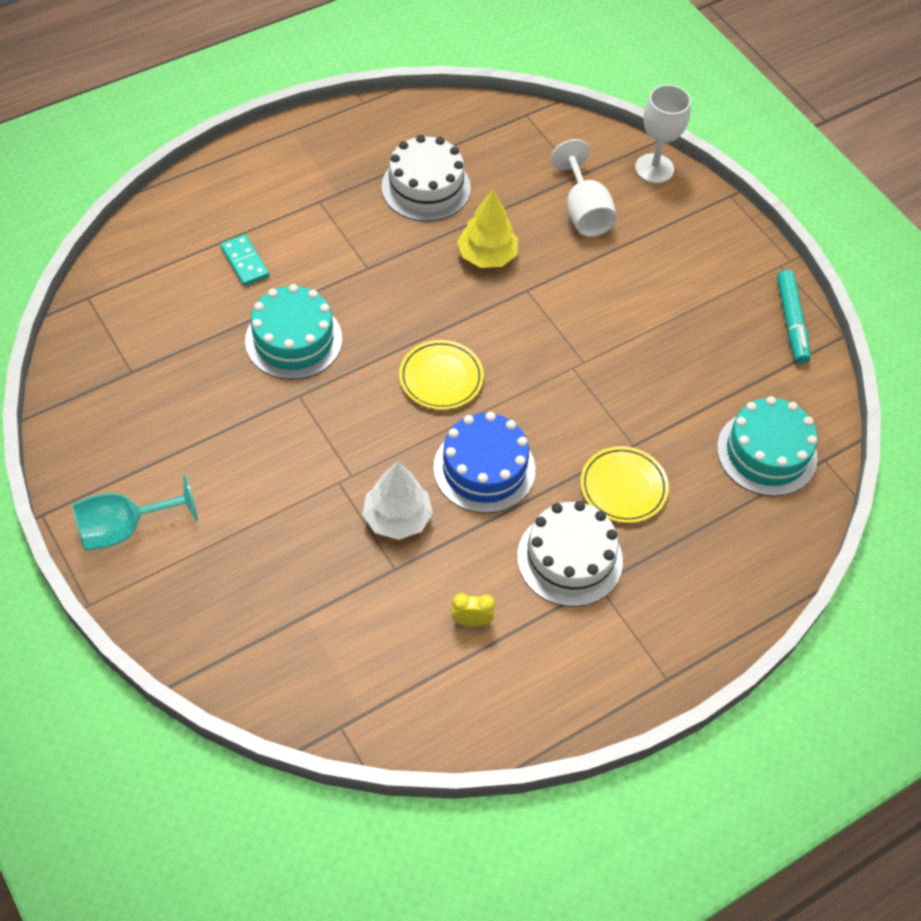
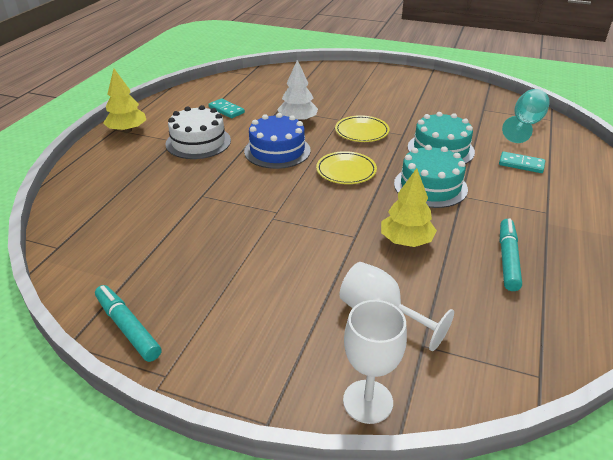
camera: 145 degrees right, 20 degrees down
turquoise goblet [72,475,198,551] -> turquoise goblet moved to [502,89,550,143]
white cake [381,135,471,222] -> turquoise marker [500,219,522,291]
yellow clock [451,593,495,627] -> turquoise domino [208,98,245,118]
yellow plate [580,446,669,523] -> yellow plate moved to [335,115,390,142]
turquoise cake [717,396,818,496] -> turquoise cake moved to [394,145,468,208]
none -> yellow tree [103,69,146,133]

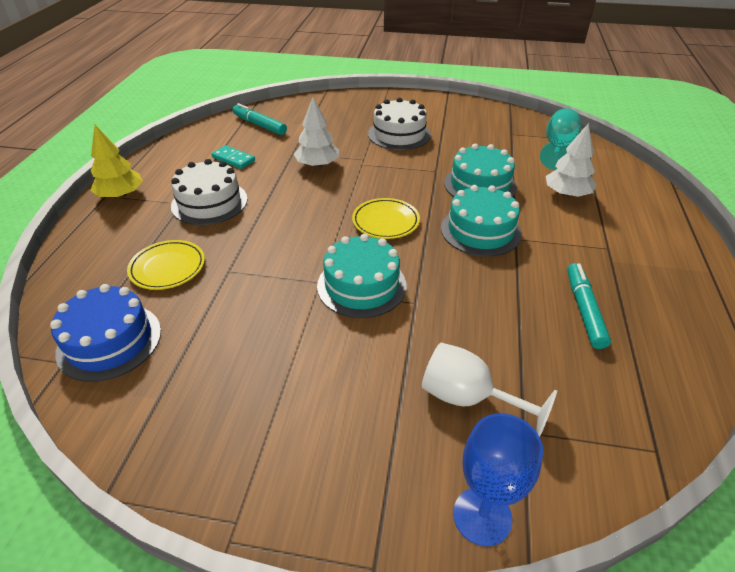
camera: 10 degrees left, 5 degrees up
turquoise marker [95,285,161,362] -> turquoise marker moved to [233,103,287,135]
blue cake [244,113,311,169] -> blue cake moved to [50,284,161,382]
yellow plate [335,115,390,142] -> yellow plate moved to [127,240,205,290]
white goblet [343,300,407,424] -> blue goblet [453,413,543,546]
yellow tree [381,168,437,247] -> none
turquoise domino [499,152,545,173] -> white tree [546,123,597,197]
none -> turquoise cake [317,234,407,318]
none -> white cake [368,98,431,150]

